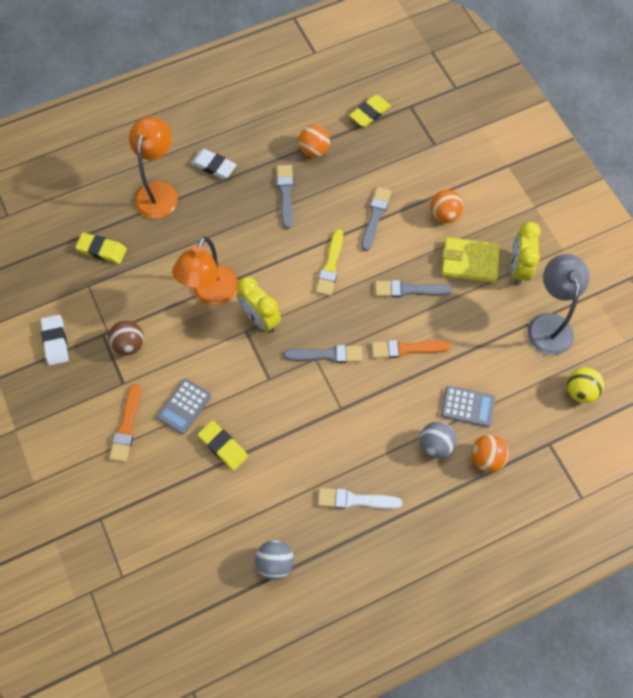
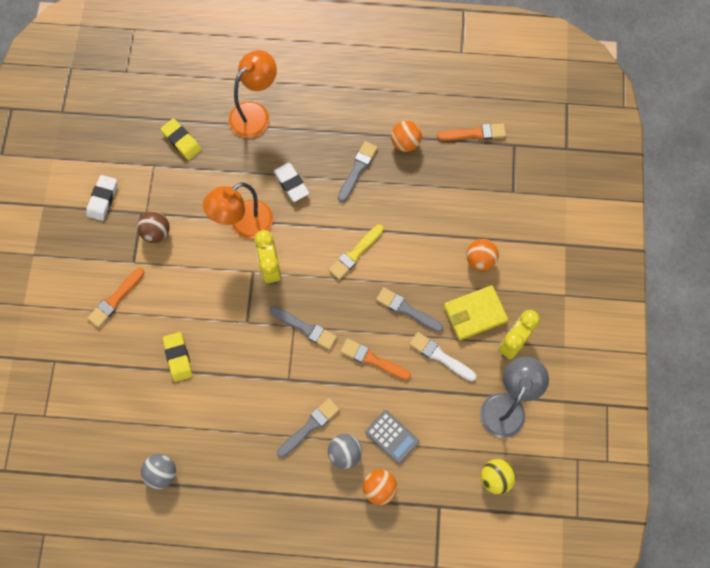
camera: 30 degrees right, 5 degrees up
grey calculator [157,379,211,435] -> none
white eraser [191,149,237,179] -> white eraser moved to [274,163,309,202]
white brush [318,488,402,509] -> white brush moved to [409,332,477,381]
yellow eraser [349,95,391,127] -> orange brush [437,123,506,141]
grey brush [361,187,392,251] -> grey brush moved to [277,398,339,458]
yellow wallet [441,237,500,283] -> yellow wallet turned 60 degrees counterclockwise [444,285,508,340]

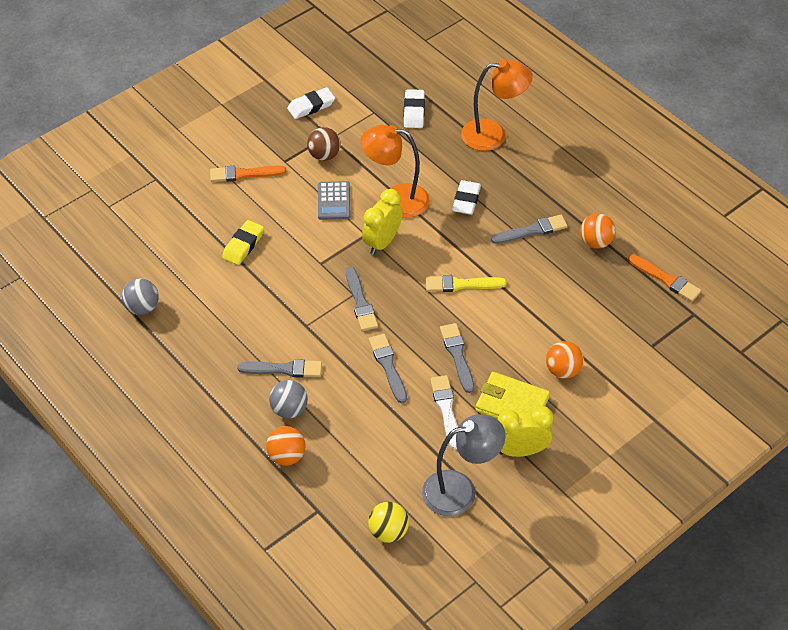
camera: 45 degrees right, 20 degrees down
yellow eraser [160,119,201,160] -> white eraser [404,89,425,128]
orange brush [340,338,411,380] -> grey brush [368,334,407,403]
grey calculator [365,410,419,464] -> grey calculator moved to [318,181,351,220]

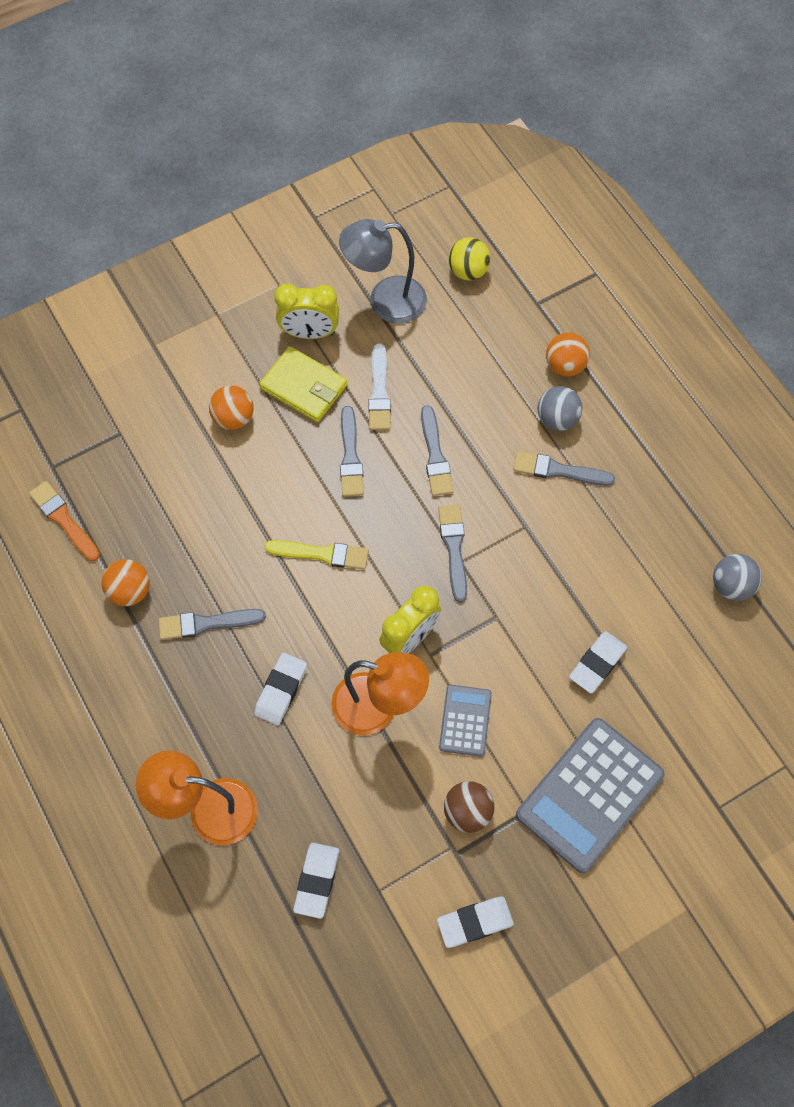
camera: 170 degrees left, 15 degrees up
orange brush [210,166,286,182] -> grey calculator [516,718,665,873]
yellow eraser [222,220,264,265] -> white eraser [569,631,627,693]

